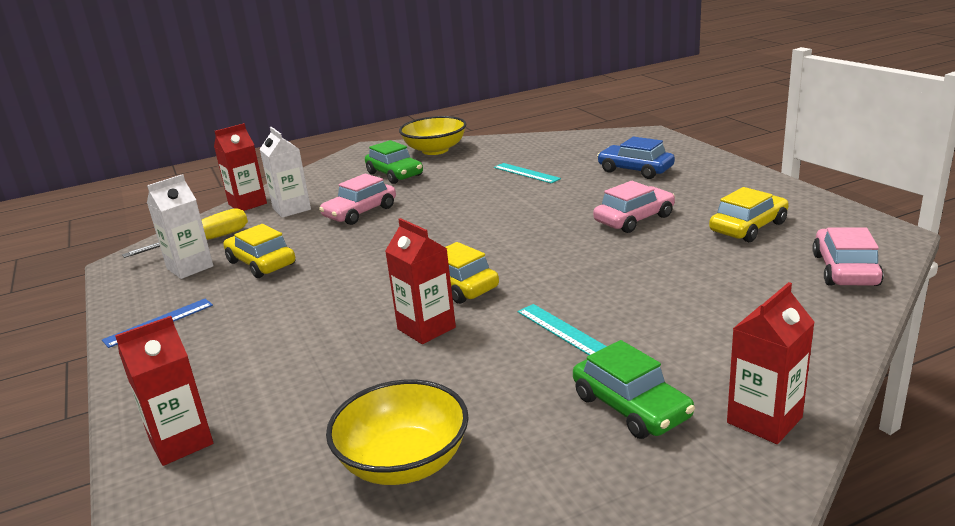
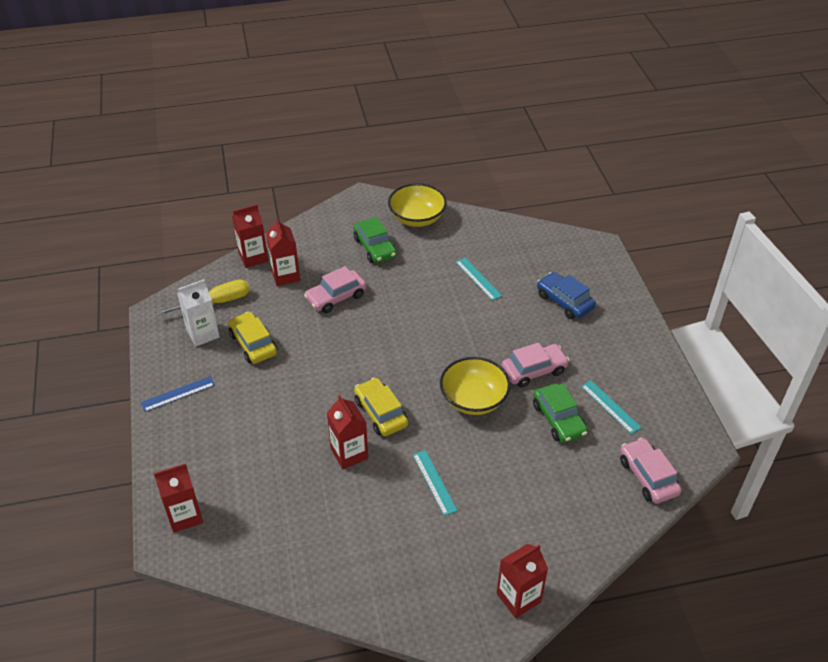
camera: 10 degrees right, 20 degrees up
white carton [260,127,311,218] -> red carton [266,218,300,286]
yellow bowl [326,379,469,485] -> yellow bowl moved to [440,357,511,415]
green car [573,340,695,439] -> green car moved to [533,383,588,443]
yellow car [709,187,789,242] -> turquoise ruler [581,380,642,434]
pink car [812,227,884,286] -> pink car turned 45 degrees counterclockwise [620,438,682,504]

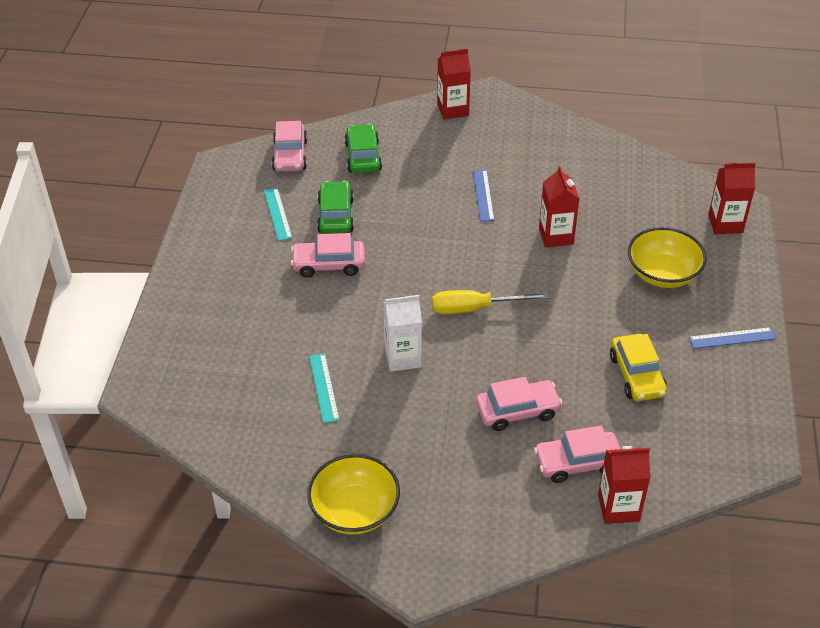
camera: 160 degrees left, 0 degrees up
yellow screwdriver [156,279,250,315] -> yellow screwdriver moved to [432,290,549,314]
white carton [177,279,220,346] -> white carton moved to [383,295,422,372]
red carton [266,218,300,286] -> pink car [534,426,621,483]
green car [354,217,397,263] -> green car moved to [344,124,382,174]
yellow car [354,377,408,436] -> none
turquoise ruler [413,450,458,516] -> blue ruler [473,170,495,222]
yellow bowl [440,357,511,415] -> yellow bowl moved to [628,227,707,288]
blue car [537,272,596,319] -> none

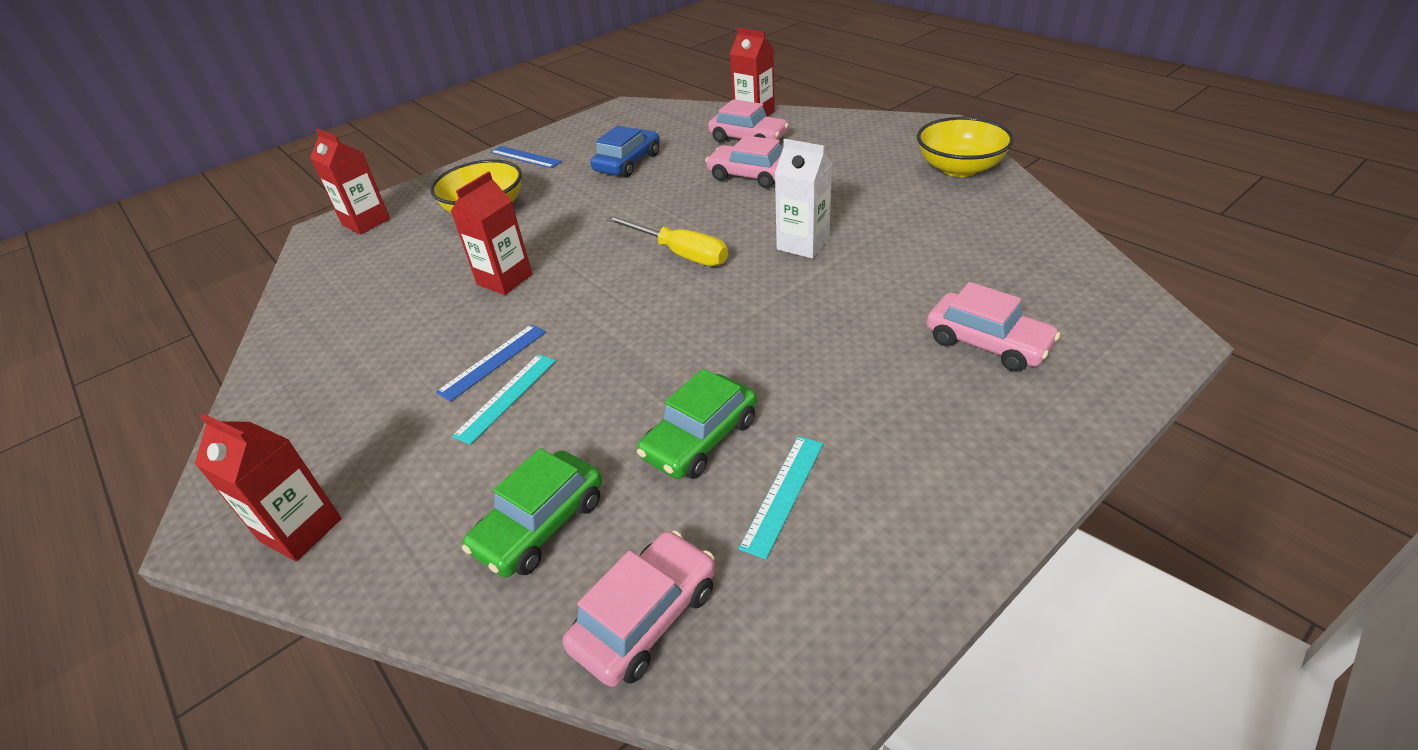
camera: 135 degrees left, 5 degrees down
pink car [291,233,365,278] -> pink car moved to [926,282,1060,372]
turquoise ruler [309,353,340,423] -> turquoise ruler moved to [452,354,556,445]
yellow car [610,334,667,401] -> blue car [590,126,660,177]

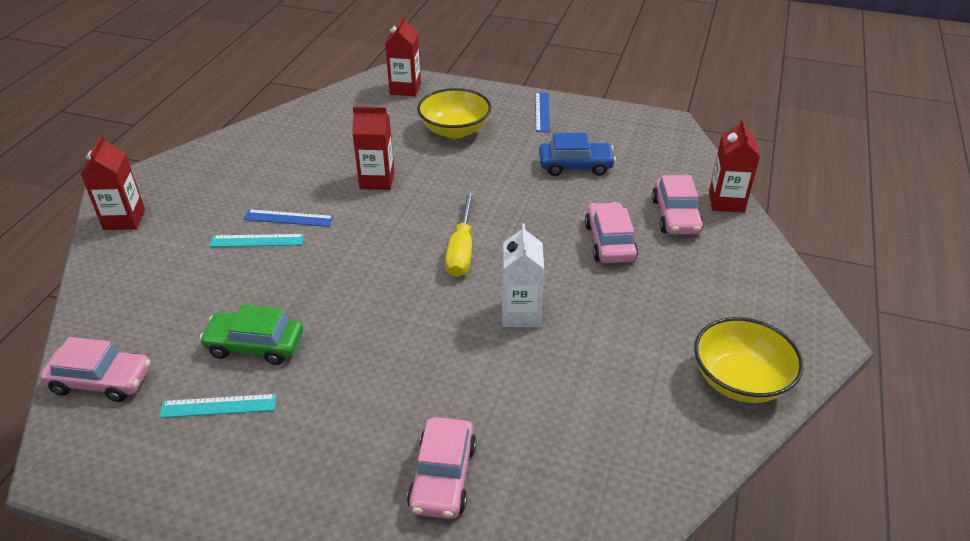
camera: 55 degrees right, 0 degrees up
green car [462,448,602,577] -> none

